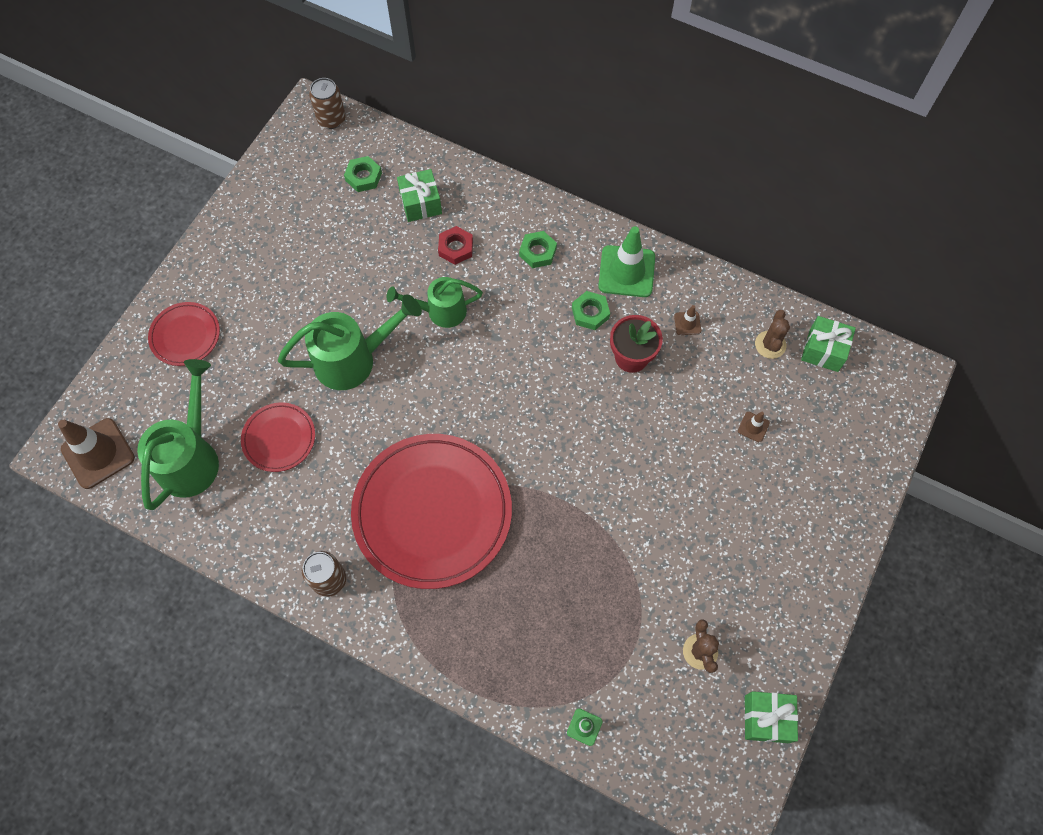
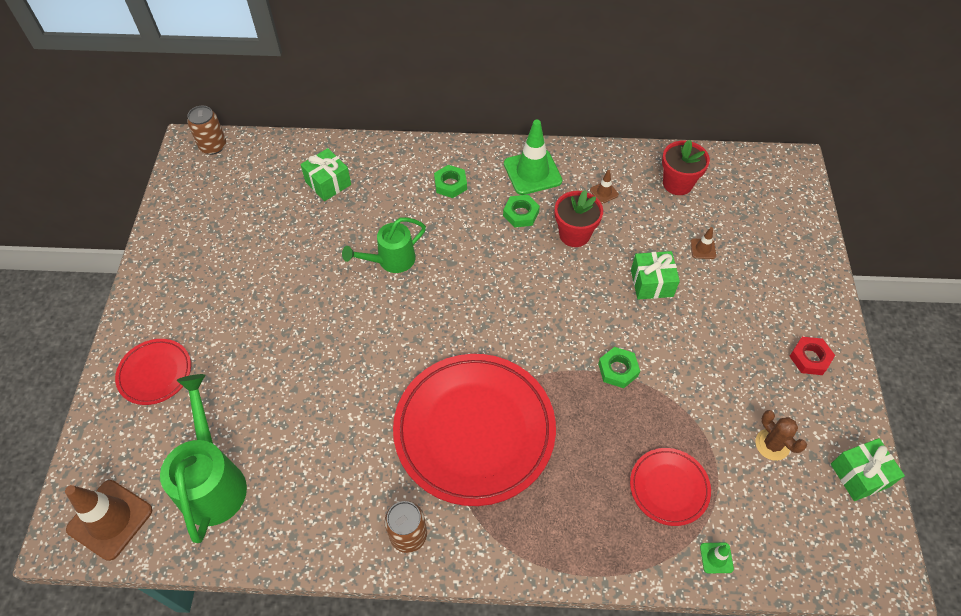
camera: 25 degrees left, 10 degrees down
red plate [241,402,315,472] -> red plate moved to [630,448,711,526]
green watering can [278,294,422,390] -> none
green nut [344,156,382,192] -> green nut moved to [598,347,640,388]
red nut [438,226,473,265] -> red nut moved to [789,337,835,375]
brown cactus [755,310,790,359] -> red flower pot [662,140,710,195]
green gift [801,316,856,372] -> green gift moved to [631,251,680,299]

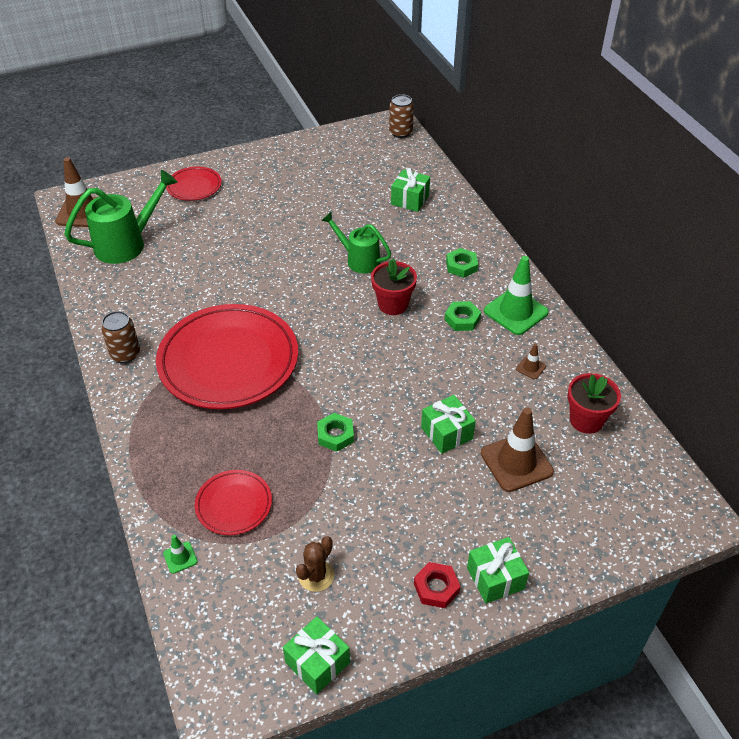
camera: 65 degrees right, 10 degrees down
red flower pot [555,190,603,247] -> red flower pot moved to [371,259,417,315]
brown traffic cone [690,227,716,259] -> brown traffic cone [481,407,554,492], size x2.20
none -> green gift [467,537,529,604]

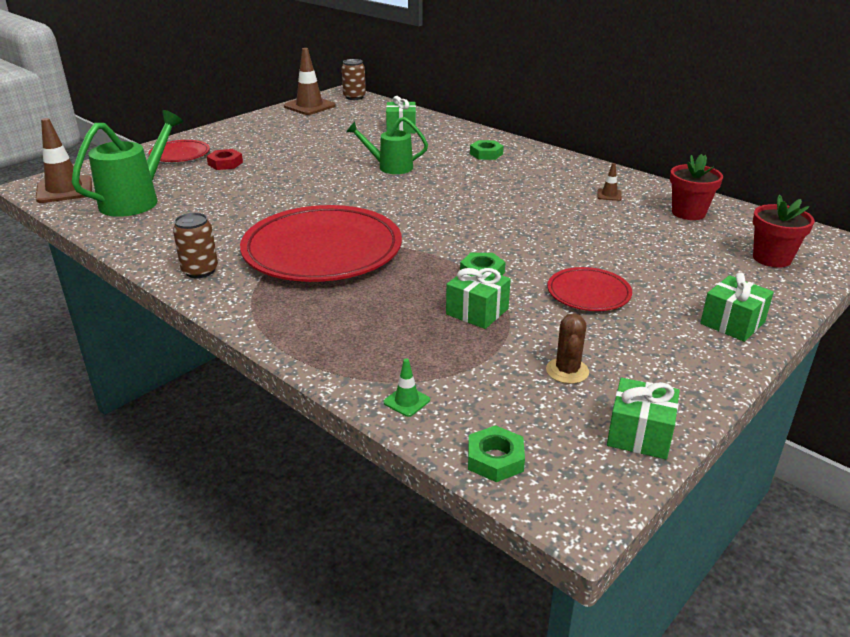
camera: 25 degrees left, 15 degrees down
red plate [195,470,272,535] -> red plate moved to [547,267,632,311]
red flower pot [371,259,417,315] -> red flower pot moved to [753,194,815,268]
red nut [414,562,460,608] -> red nut moved to [207,149,243,170]
green gift [421,395,476,454] -> green gift moved to [446,265,511,329]
green nut [444,301,481,331] -> green nut moved to [468,425,525,482]
brown traffic cone [481,407,554,492] -> brown traffic cone moved to [284,48,336,115]
green traffic cone [484,256,549,335] -> none

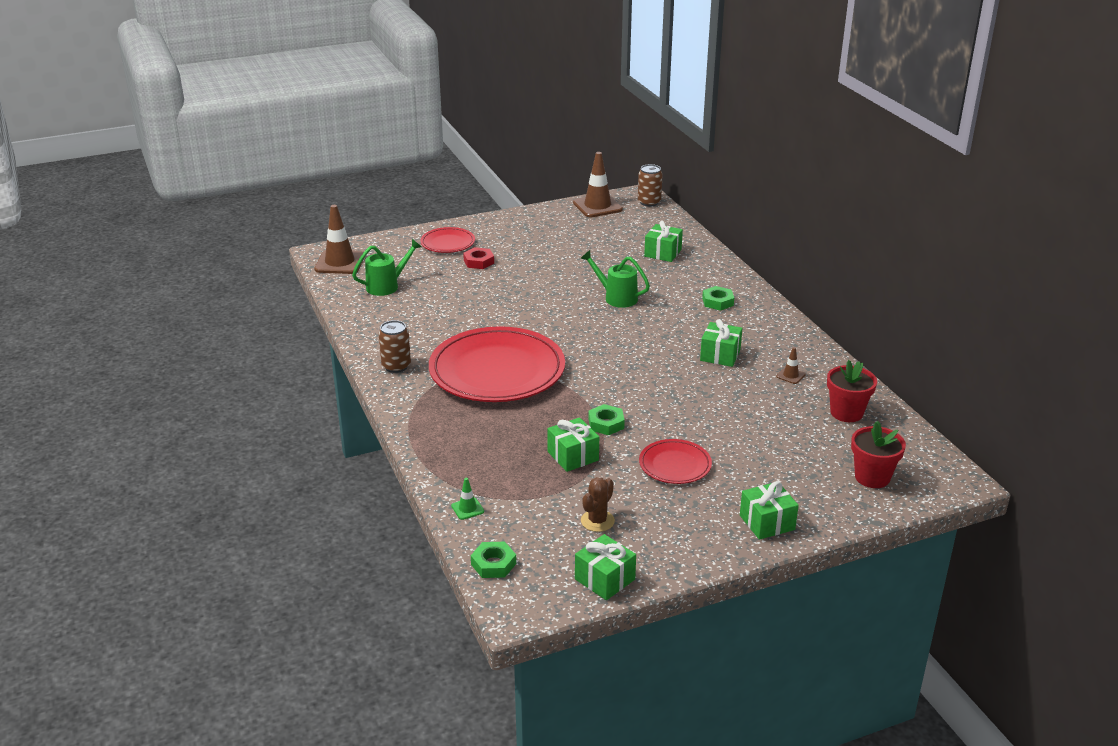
camera: 25 degrees right, 0 degrees up
green watering can [72,110,183,217] -> green watering can [352,239,422,296], size x0.66
none -> green gift [700,319,742,367]

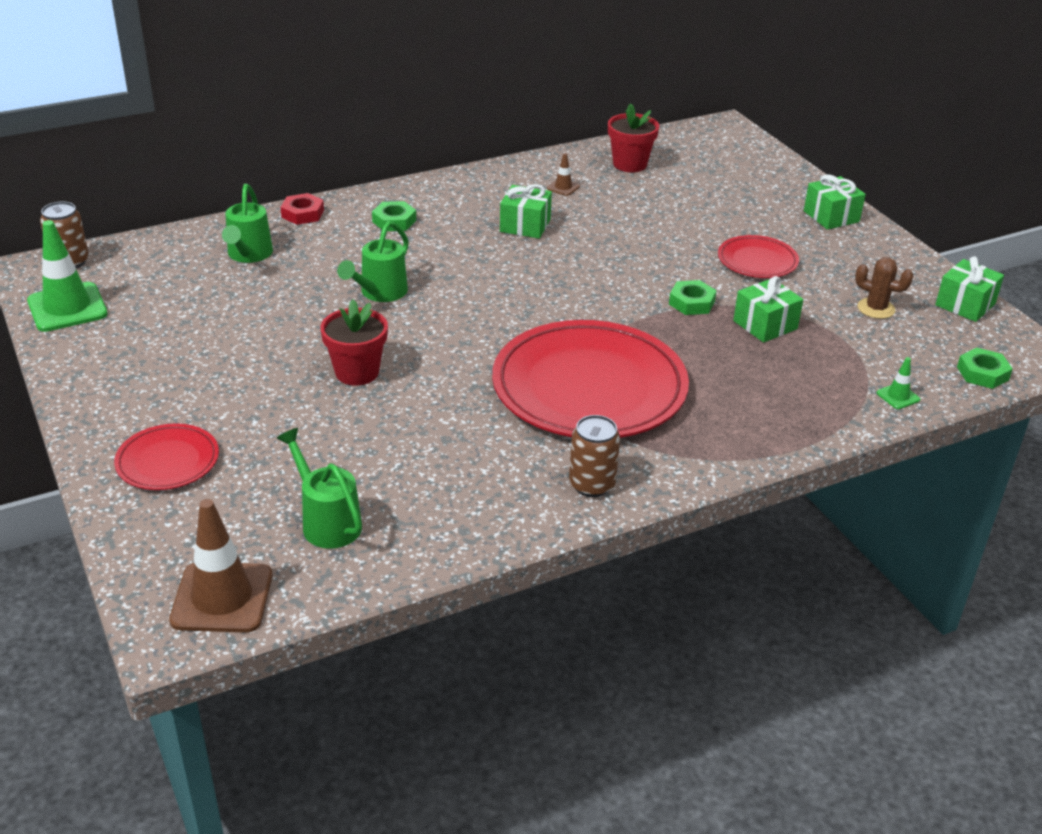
camera: 95 degrees left, 5 degrees up
red nut [463,247,494,269] -> red nut moved to [280,193,324,225]
brown traffic cone [573,152,623,218] -> green traffic cone [27,220,108,332]
green gift [644,221,683,262] -> green watering can [222,184,273,263]
red flower pot [851,421,906,488] -> red flower pot moved to [320,300,388,386]

